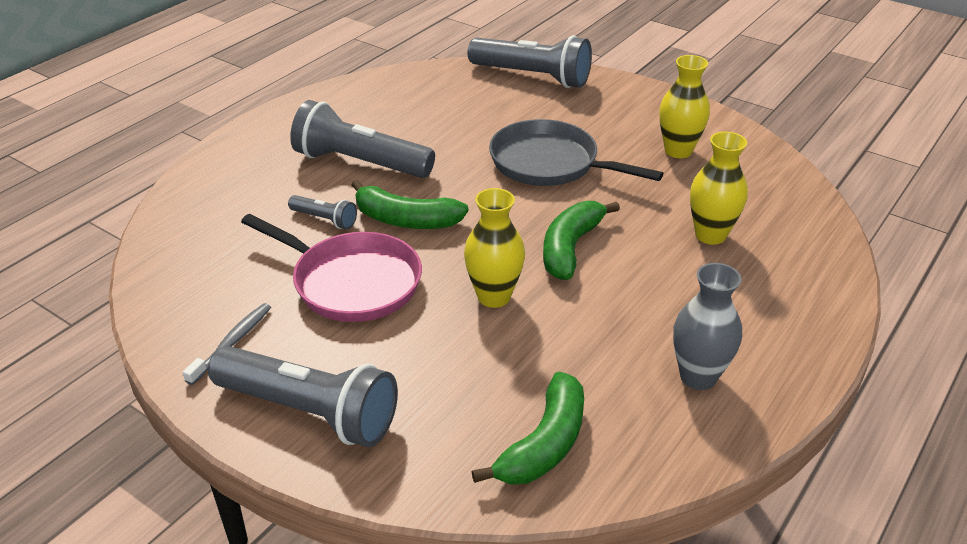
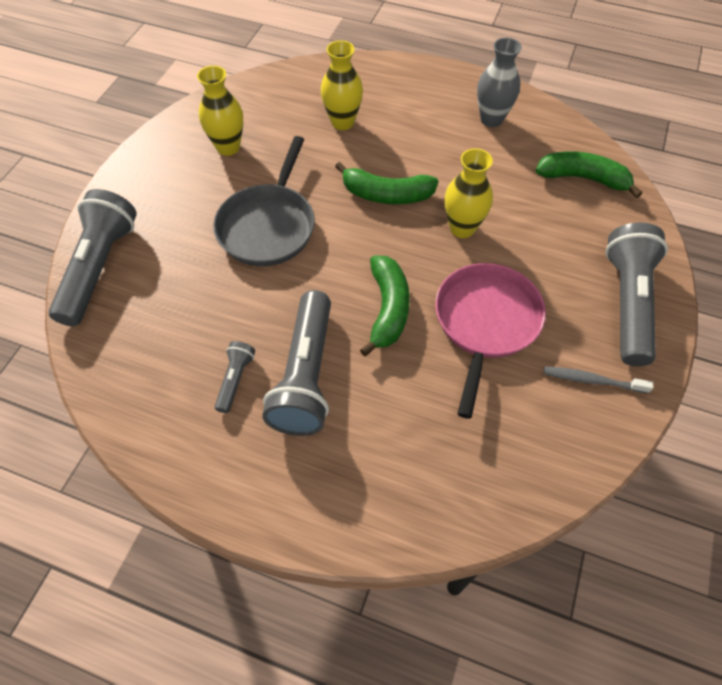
camera: 105 degrees left, 20 degrees up
grey flashlight [288,195,357,229] -> grey flashlight moved to [215,341,255,413]

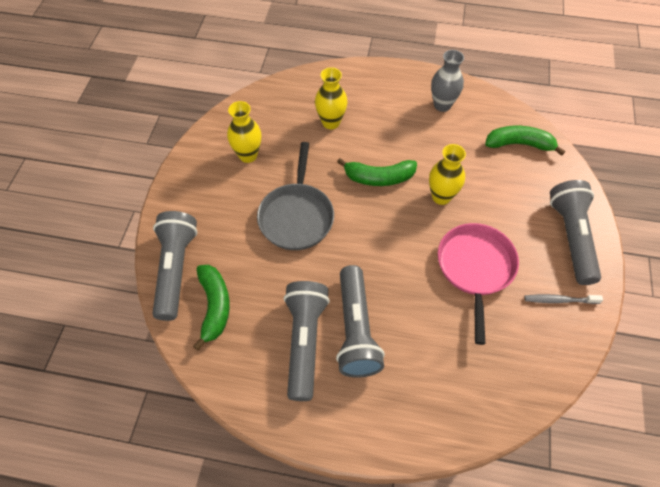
camera: 10 degrees left, 0 degrees up
grey flashlight [215,341,255,413] -> grey flashlight [284,281,330,401], size x2.13
green banana [360,256,410,356] -> green banana moved to [193,265,230,351]

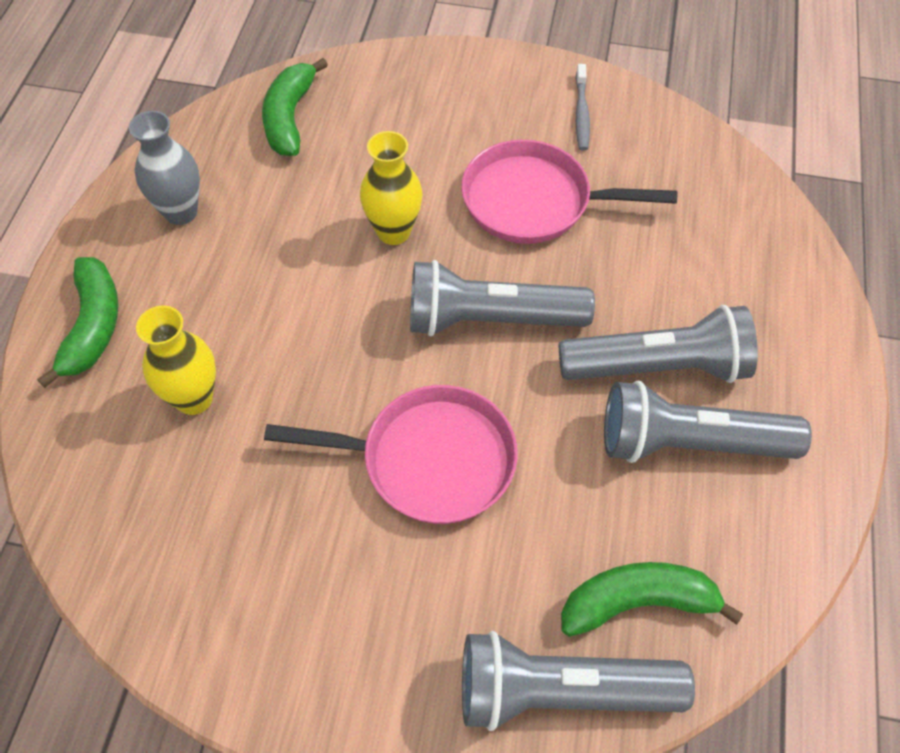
camera: 90 degrees left, 0 degrees up
yellow vase [227,101,261,163] -> none
grey pan [257,142,334,250] -> pink pan [264,385,518,524]
green banana [337,158,417,186] -> green banana moved to [37,257,118,388]
grey flashlight [550,180,601,285] -> grey flashlight moved to [410,260,595,336]

